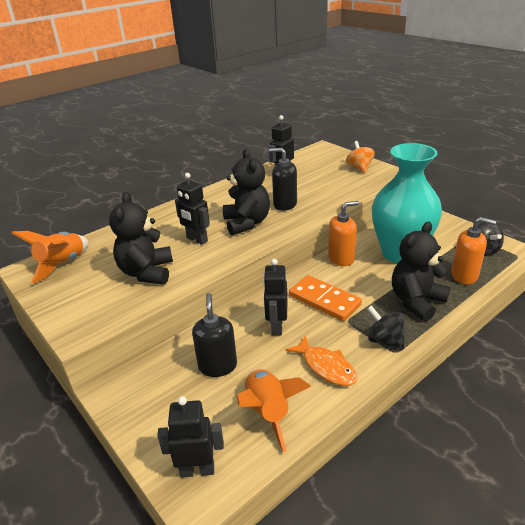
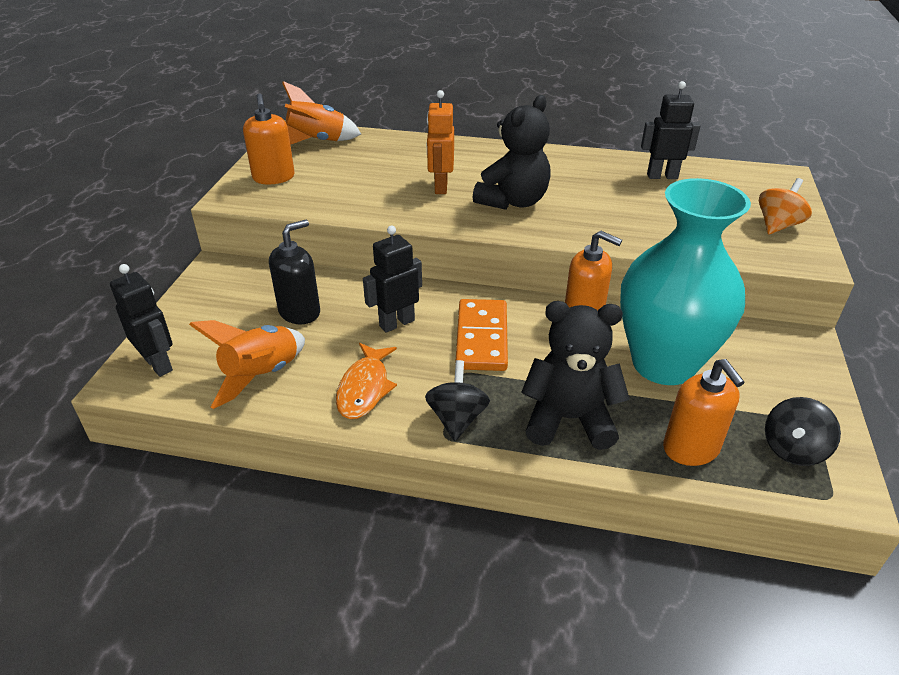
camera: 50 degrees right, 5 degrees up
black teddy bear [109,192,173,284] -> none
black robot [175,173,210,245] -> orange robot [427,90,454,194]
black soap dispenser [269,148,297,211] -> none
none -> orange soap dispenser [243,93,295,184]

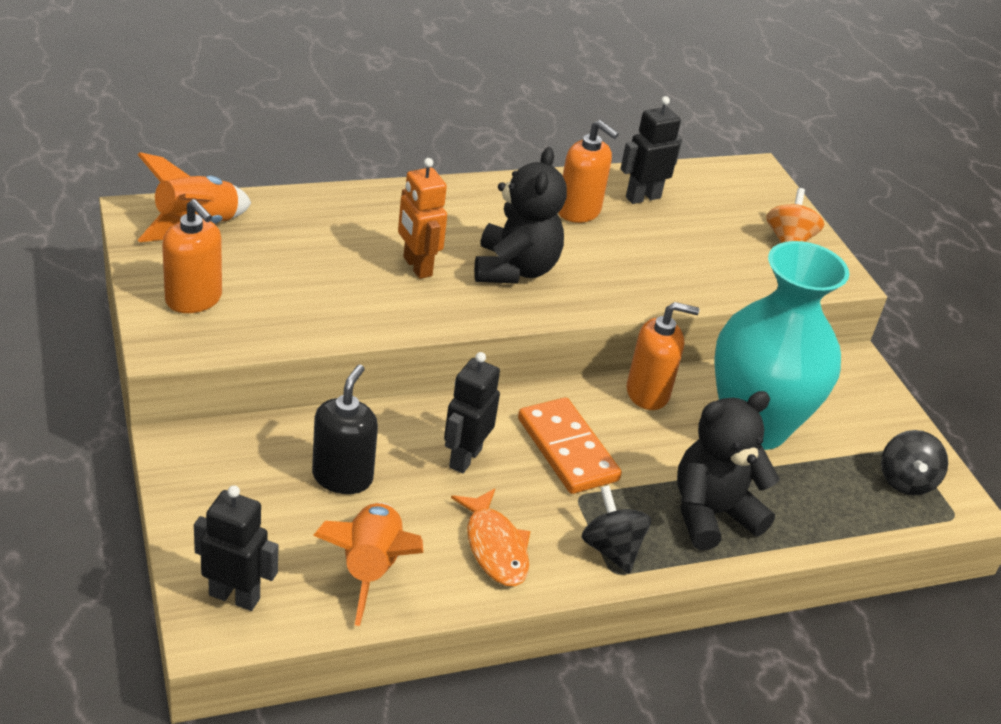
camera: 35 degrees left, 0 degrees up
orange soap dispenser [663,359,745,466] -> orange soap dispenser moved to [558,120,619,223]

